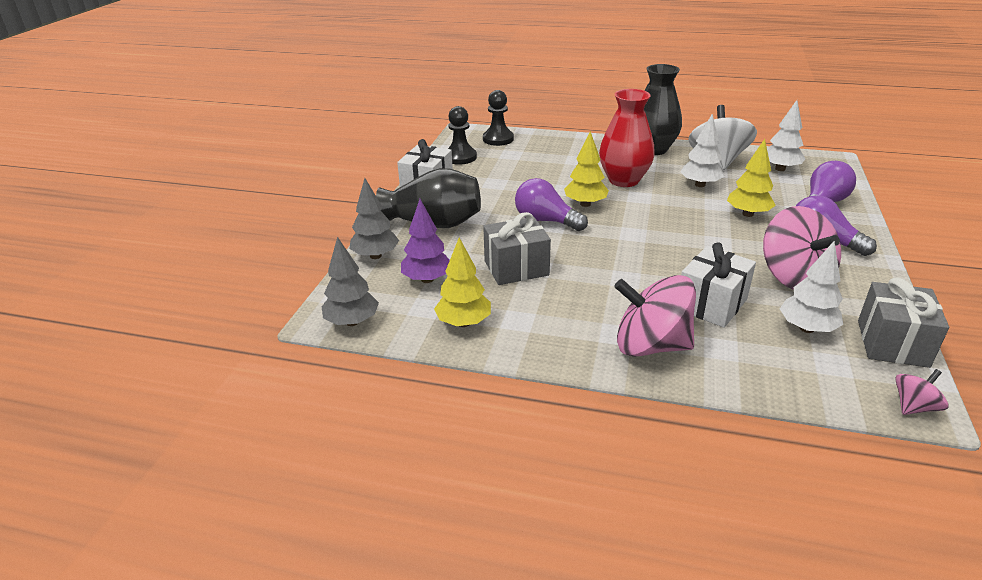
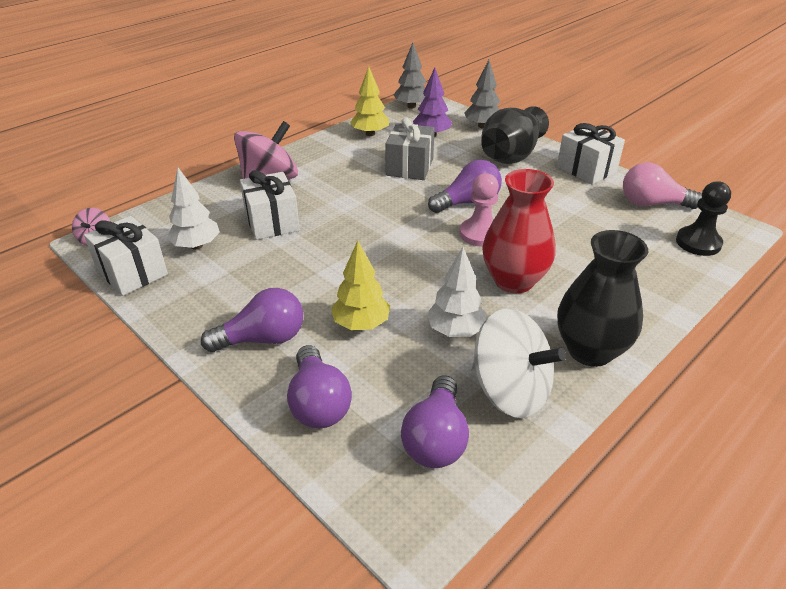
camera: 120 degrees right, 5 degrees up
black pawn [448,106,477,165] -> pink light bulb [623,163,702,209]
yellow tree [564,131,609,207] -> pink pawn [460,173,499,247]
pink spinning top [763,206,841,290] -> none
white tree [767,100,805,171] -> purple light bulb [401,375,469,468]
grey gift [858,278,949,368] -> white gift [84,216,168,296]

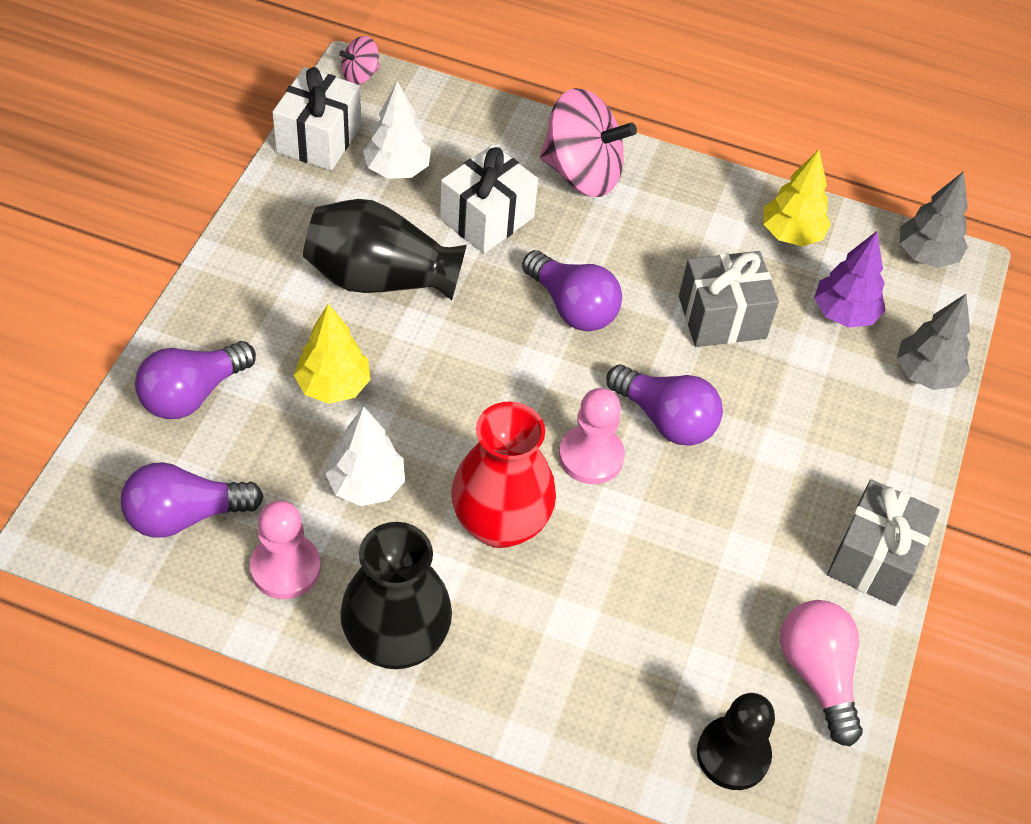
camera: 60 degrees right, 15 degrees up
purple light bulb [201,288,303,352] -> purple light bulb moved to [522,250,622,331]
white spinning top [471,308,566,418] -> pink pawn [250,501,321,599]
black vase [481,106,549,164] -> black vase moved to [303,199,467,300]
white gift [557,123,625,184] -> grey gift [827,479,940,606]

